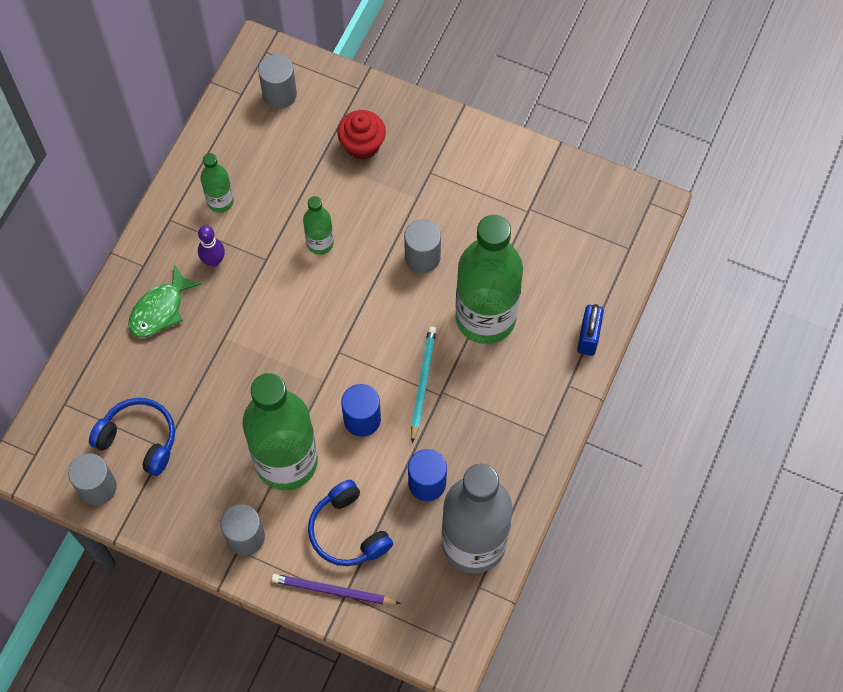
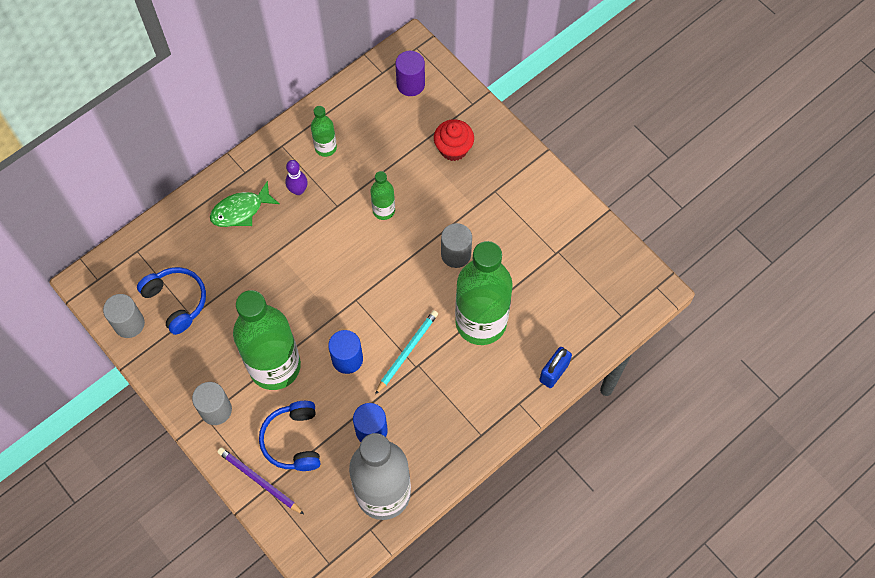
camera: 25 degrees right, 0 degrees up
grey cylinder [258,54,297,109] -> purple cylinder [395,51,425,96]

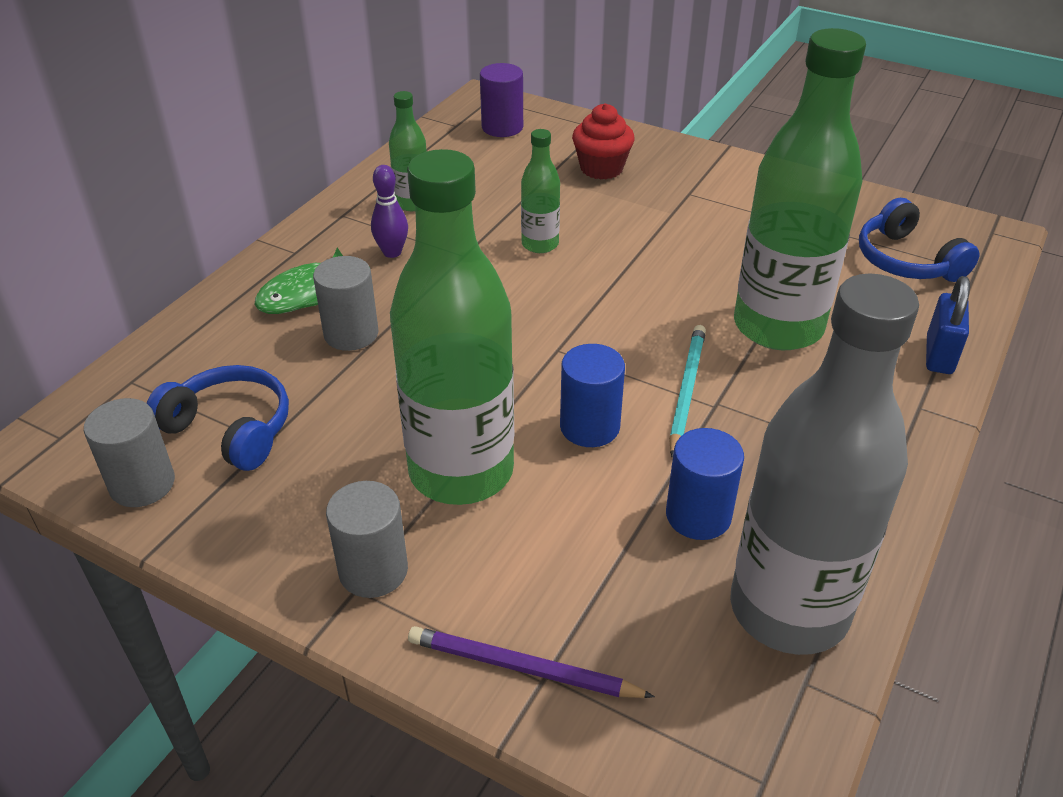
camera: 20 degrees left, 25 degrees down
blue headphones [259,401,320,471] -> blue headphones moved to [859,198,979,282]
grey cylinder [441,223,472,268] -> grey cylinder moved to [313,256,379,351]

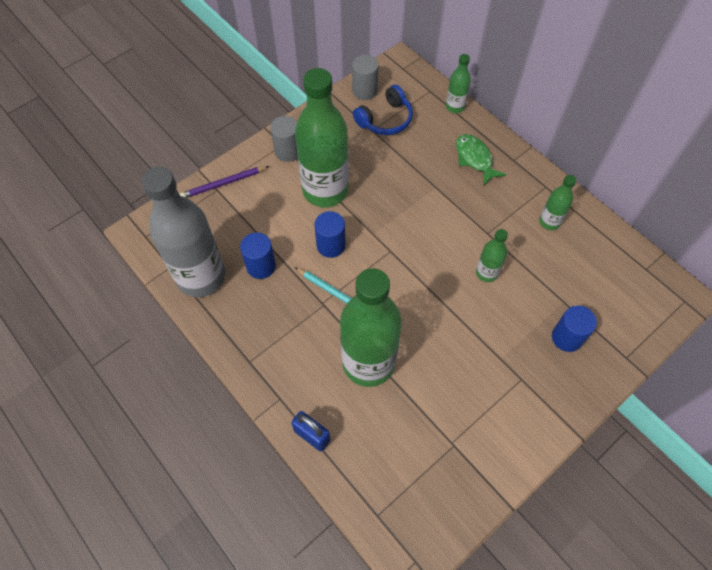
camera: 110 degrees right, 20 degrees up
grey cylinder [313,256,379,351] -> none
purple bowling pin [371,165,408,258] -> none
purple pencil [408,626,655,698] -> purple pencil turned 150 degrees counterclockwise [180,166,269,198]
purple cylinder [480,63,523,137] -> none
red cupcake [572,103,635,180] -> blue cylinder [552,306,597,352]
blue headphones [859,198,979,282] -> none
none -> green bottle [446,54,471,113]

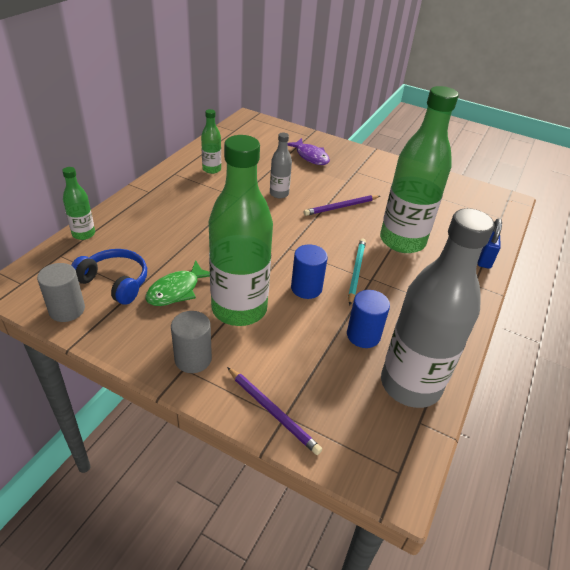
camera: 115 degrees left, 20 degrees down
green fish [456,134,506,185] -> green fish moved to [145,260,210,306]
green bottle [476,229,508,282] -> grey bottle [270,133,292,199]
blue cylinder [552,306,597,352] -> purple fish [288,138,330,165]
none -> purple pencil [304,195,380,216]

